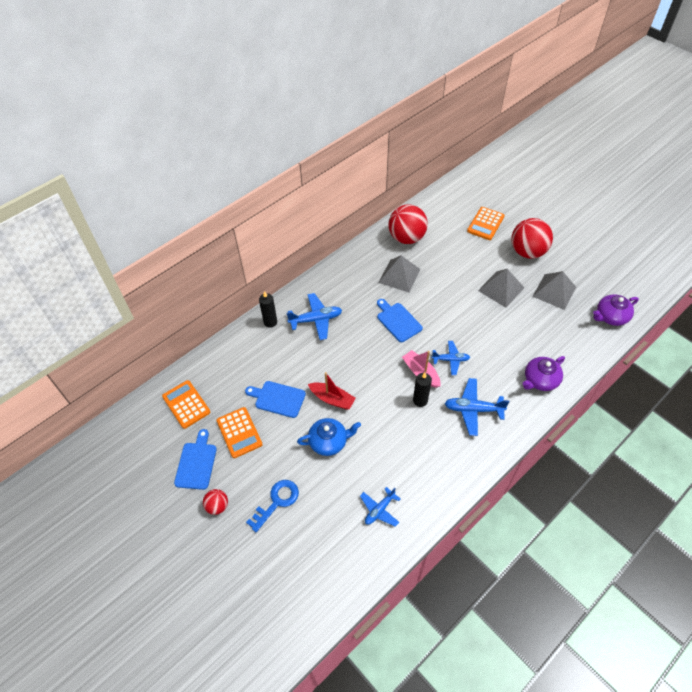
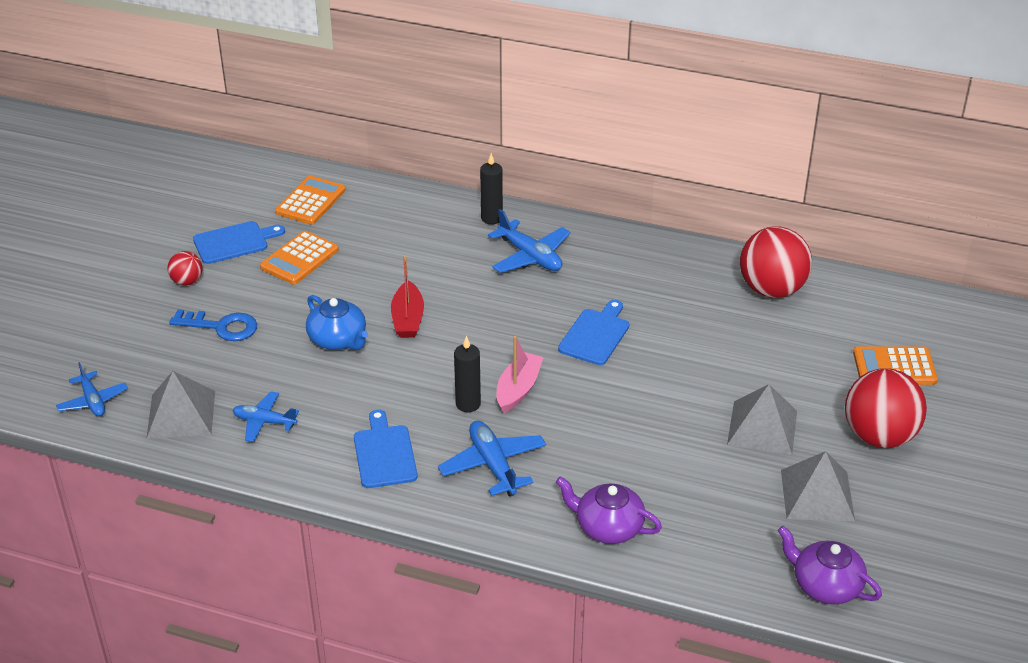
camera: 60 degrees right, 15 degrees down
blue cutting board [245,381,306,418] -> blue cutting board moved to [354,410,418,488]
grey pyramid [378,255,421,293] -> grey pyramid moved to [146,371,215,439]
blue plane [431,341,470,375] -> blue plane moved to [56,362,128,417]

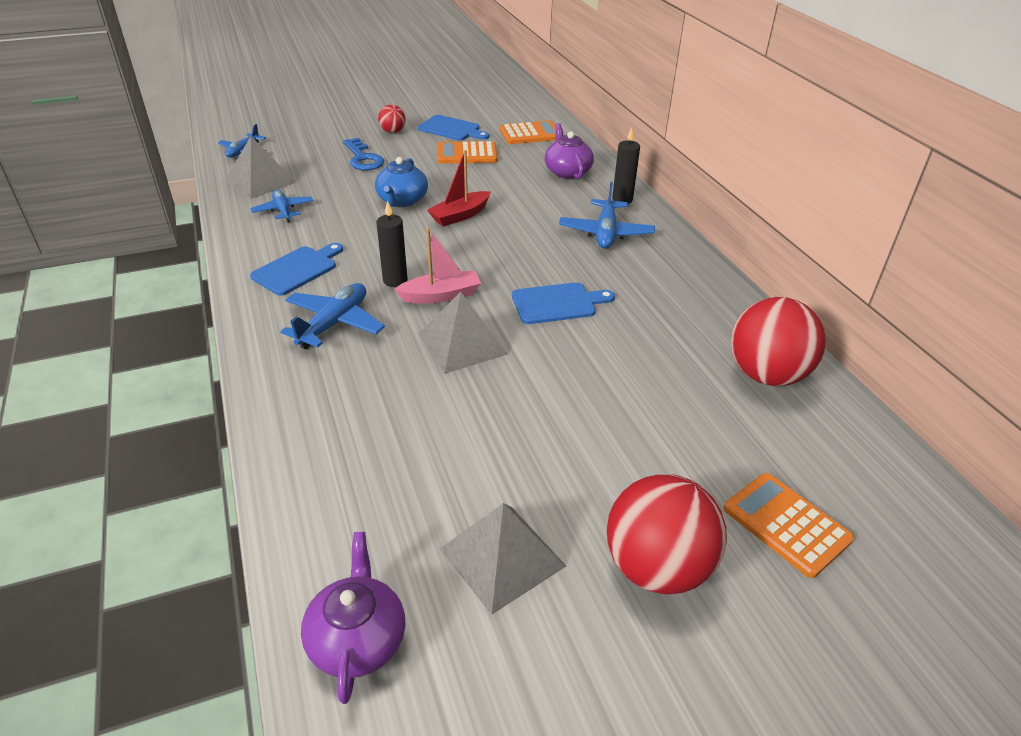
camera: 50 degrees right, 0 degrees up
purple teapot [556,476,662,544] -> purple teapot moved to [545,123,594,179]
grey pyramid [727,384,797,455] -> grey pyramid moved to [418,292,508,374]

